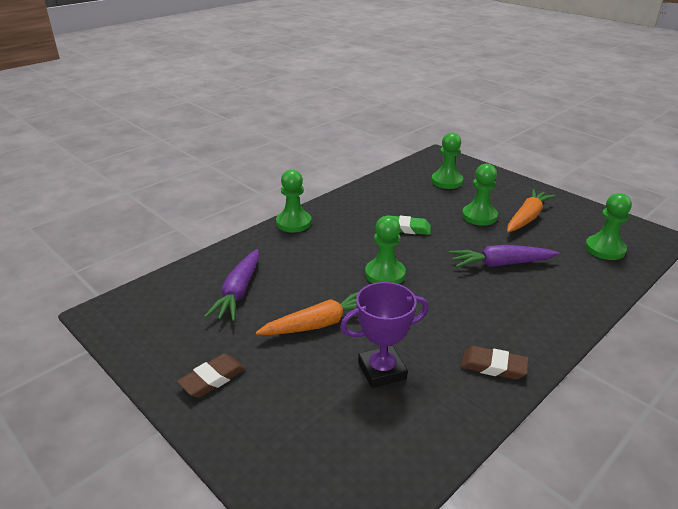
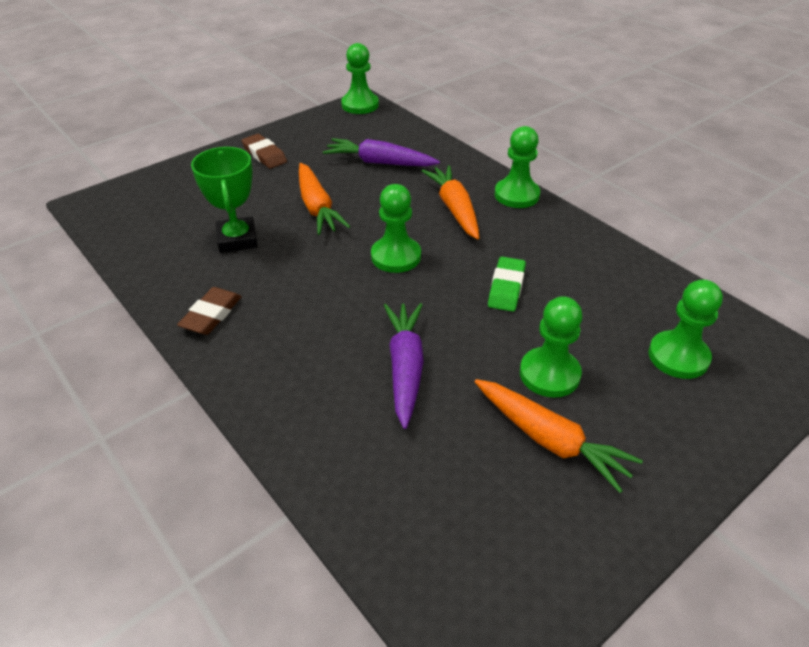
camera: 95 degrees right, 10 degrees up
purple trophy [340,282,429,388] -> green trophy [191,147,258,253]
green pawn [585,193,632,260] -> green pawn moved to [341,43,379,114]
none -> orange carrot [421,165,479,240]

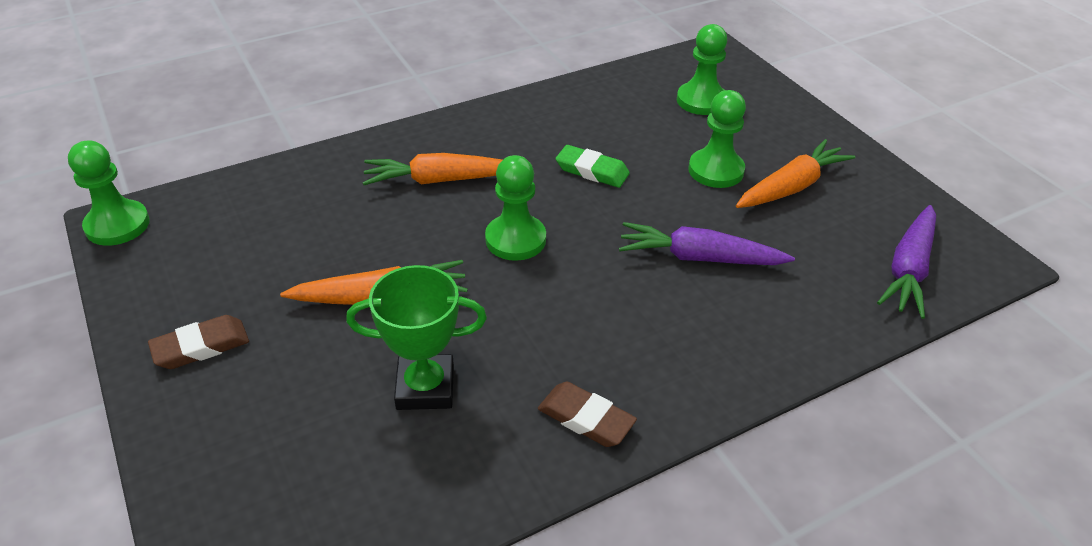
camera: 80 degrees left, 0 degrees up
purple carrot [323,138,440,166] -> purple carrot moved to [877,205,936,319]
green pawn [495,126,540,208] -> none

